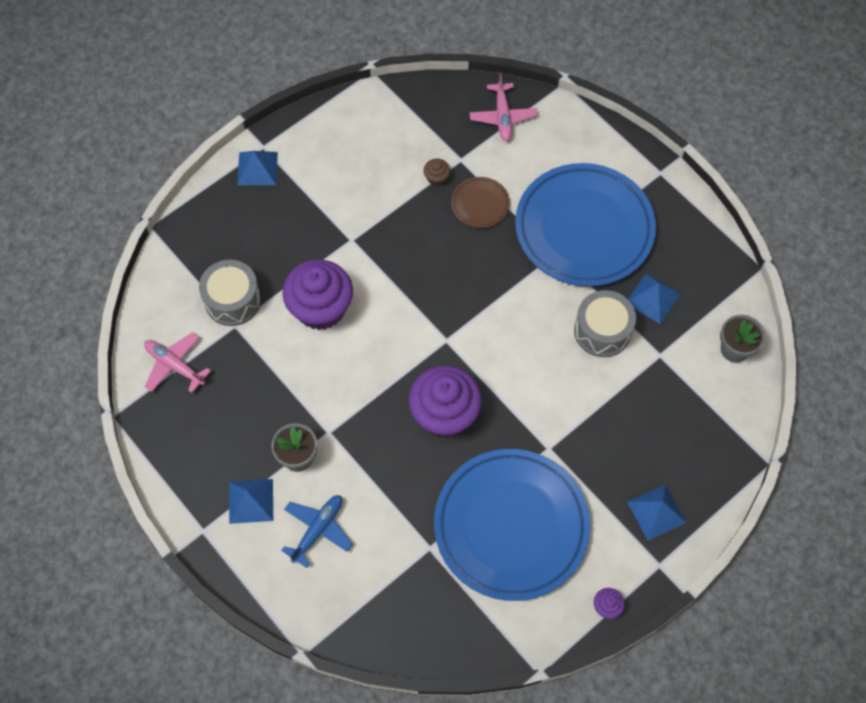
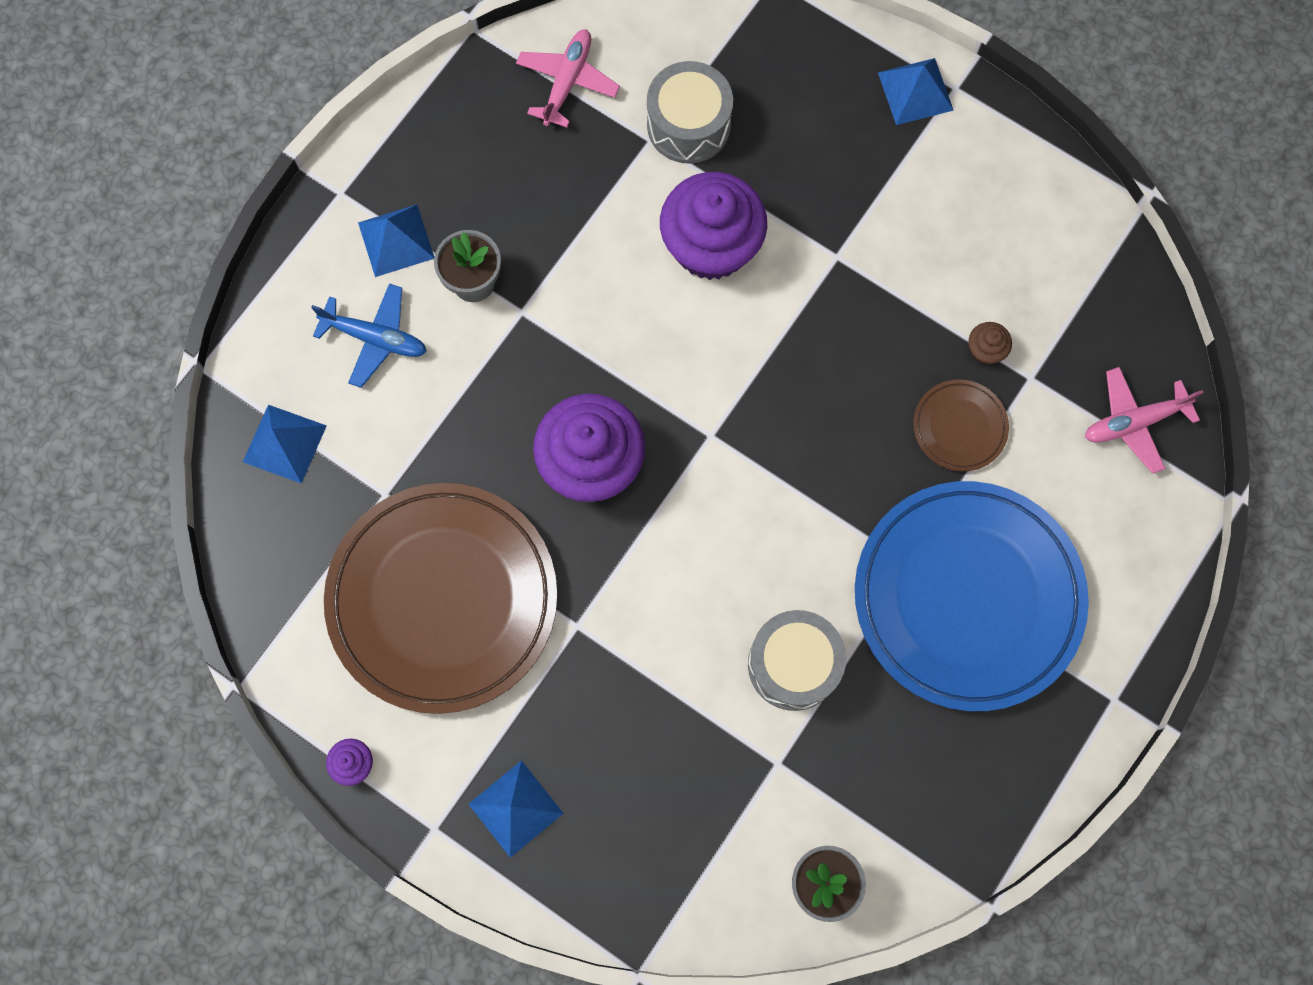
camera: 75 degrees right, 10 degrees up
blue plate [434,449,590,601] -> brown plate [324,483,557,714]
blue pyramid [628,274,681,324] -> blue pyramid moved to [243,405,327,484]

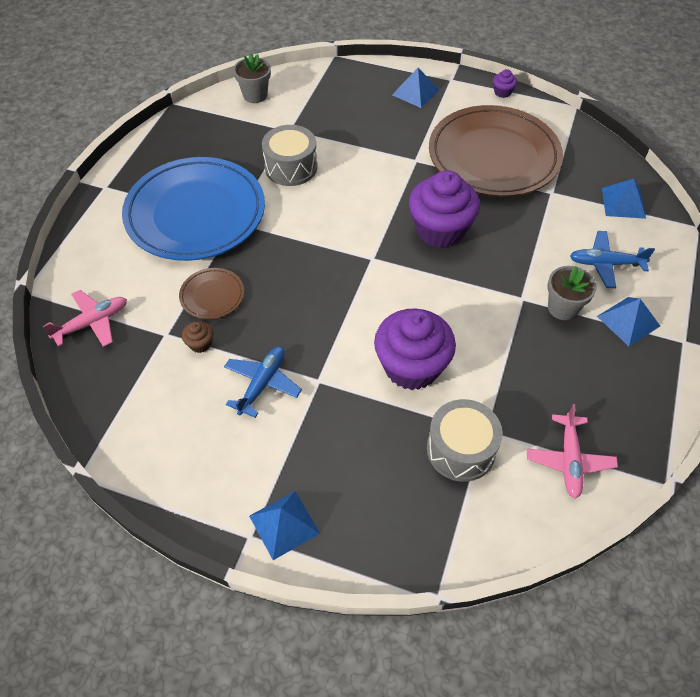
camera: 165 degrees right, 20 degrees down
none -> blue plane [224,346,302,418]

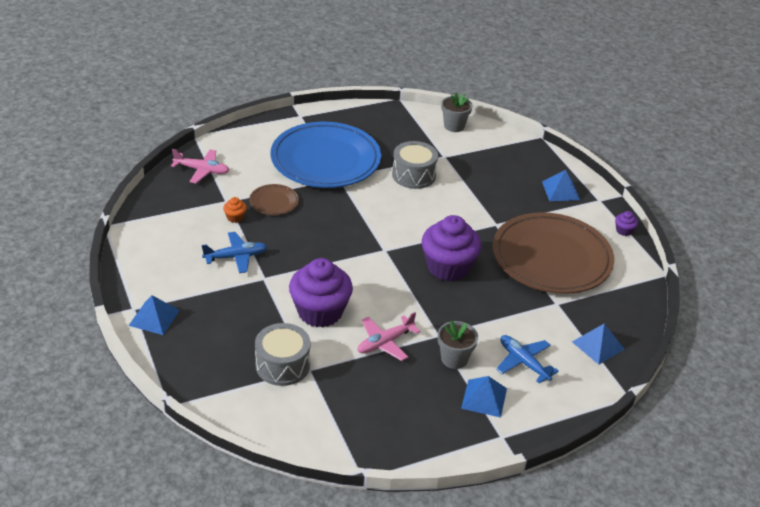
camera: 45 degrees right, 15 degrees down
brown cupcake [182,321,213,353] -> orange cupcake [223,197,247,223]
pink plane [527,404,618,499] -> pink plane moved to [358,312,421,361]

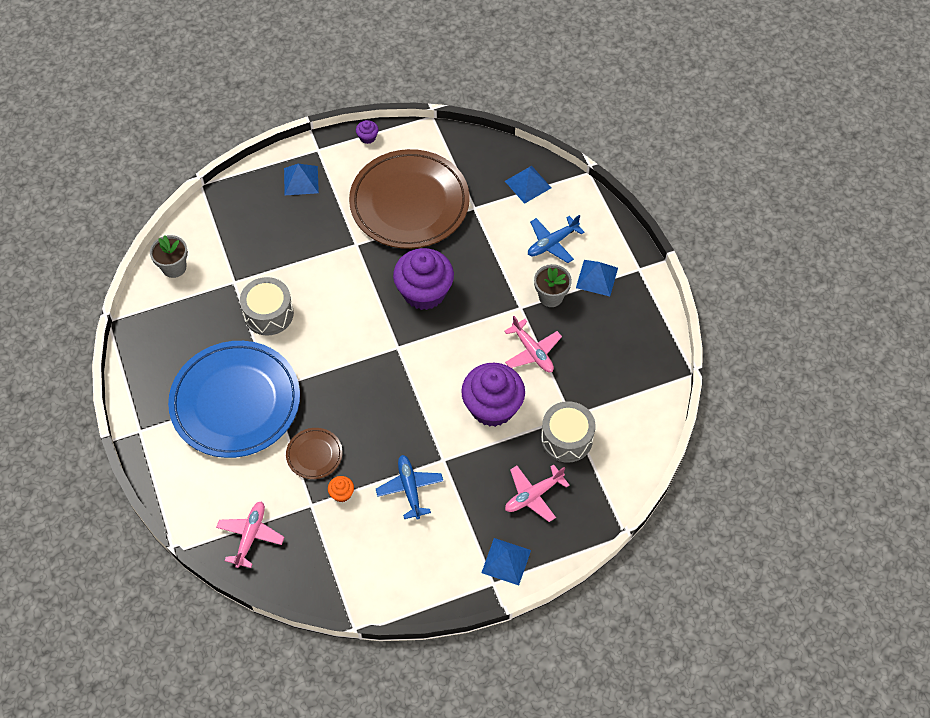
camera: 85 degrees left, 20 degrees up
none -> pink plane [505,465,569,522]

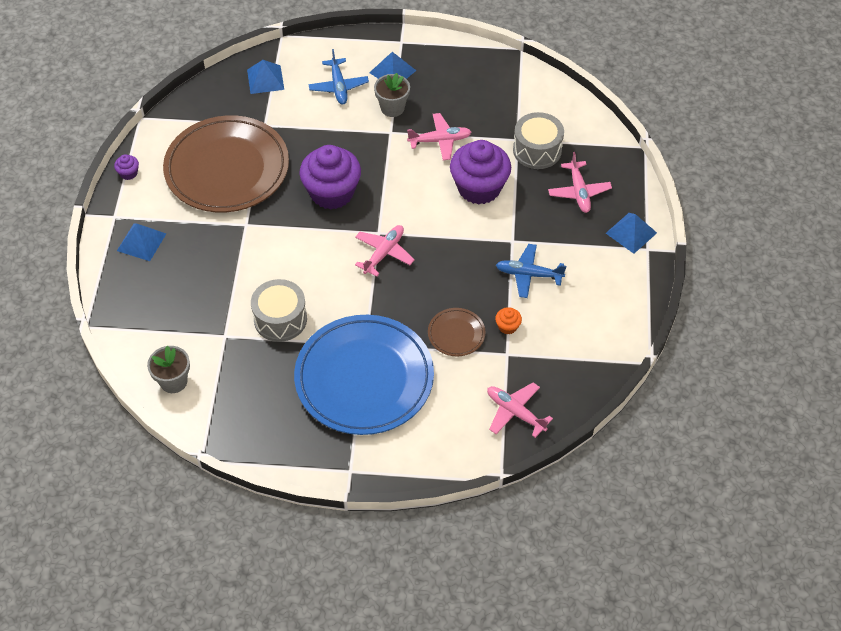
camera: 65 degrees left, 5 degrees down
none -> pink plane [355,225,415,277]

